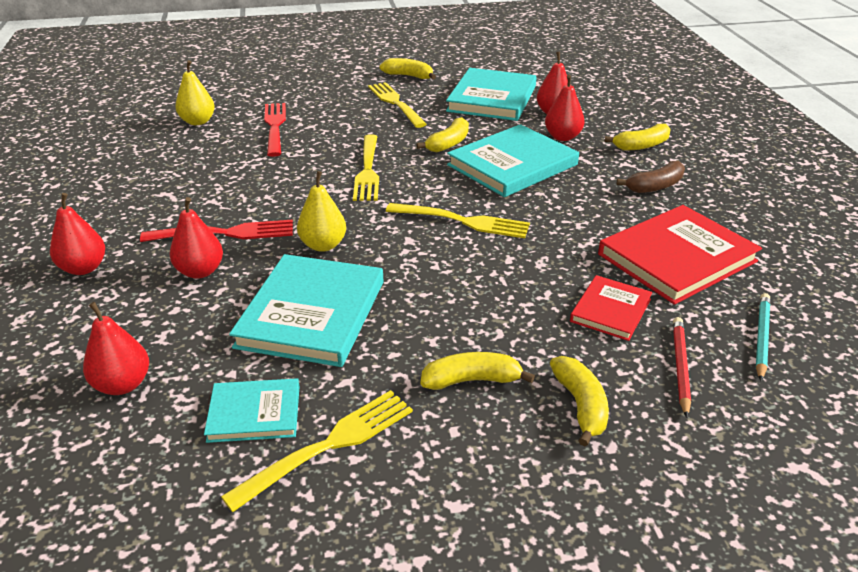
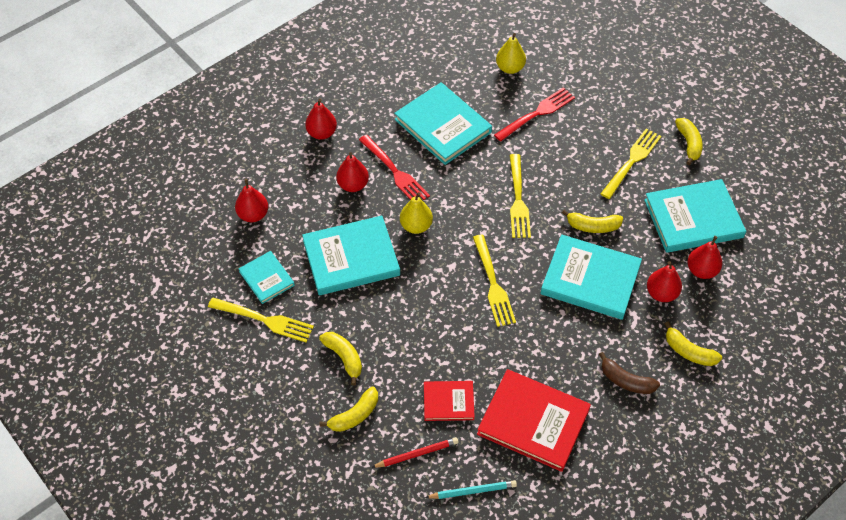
camera: 60 degrees right, 20 degrees up
yellow fork [353,134,379,201] -> yellow fork turned 60 degrees counterclockwise [510,154,531,238]
none -> turquoise book [394,82,492,165]

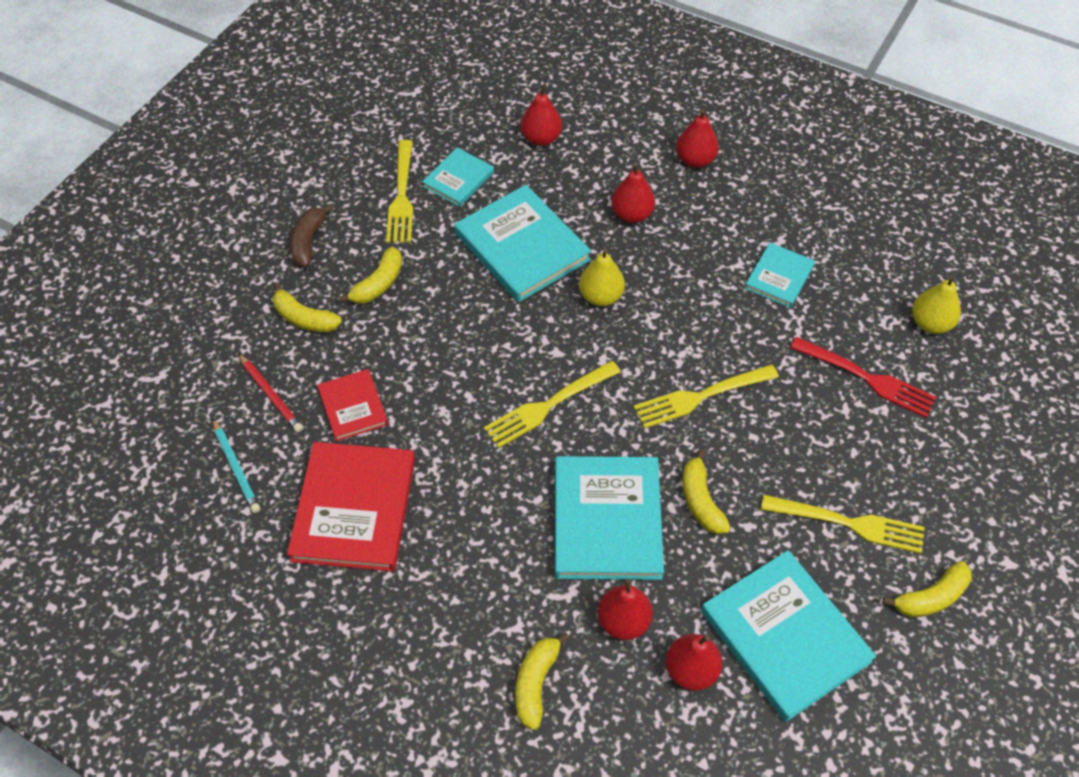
camera: 70 degrees right, 0 degrees up
red fork [359,135,430,200] -> none
turquoise book [394,82,492,165] -> turquoise book [744,242,815,308], size x0.55
brown banana [599,352,660,394] -> brown banana moved to [290,204,333,267]

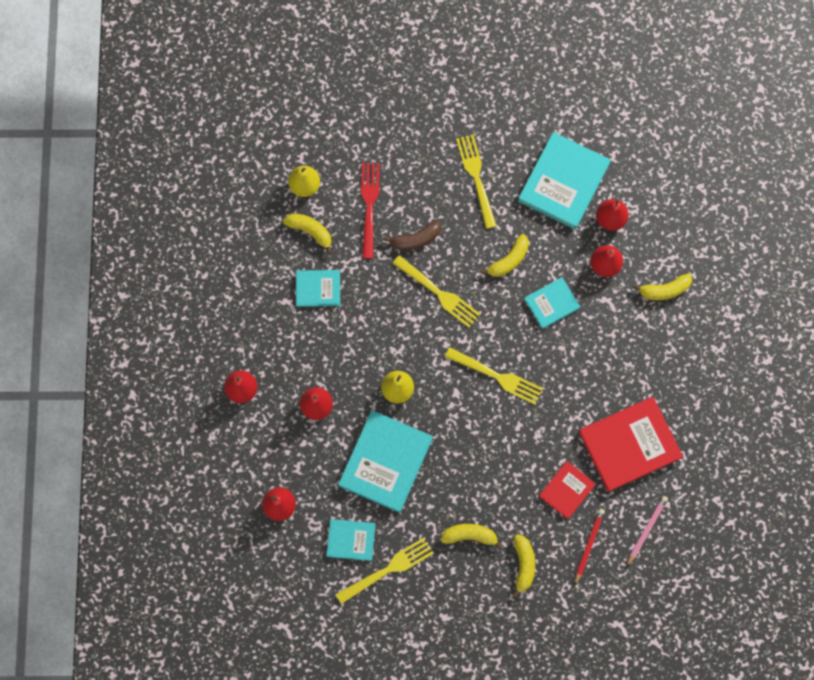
camera: 120 degrees left, 20 degrees up
turquoise pencil [213,419,260,513] -> pink pencil [627,496,668,566]
brown banana [290,204,333,267] -> brown banana moved to [383,220,441,250]
turquoise book [555,456,664,580] -> turquoise book [524,277,580,329], size x0.55
yellow banana [883,561,972,618] -> yellow banana moved to [283,213,332,254]

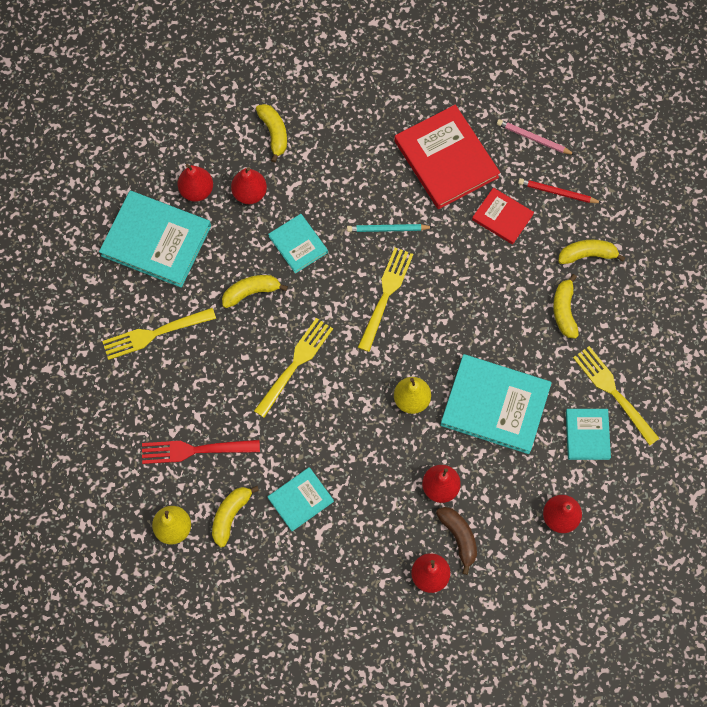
camera: 95 degrees left, 5 degrees down
turquoise book [296,270,340,307] -> turquoise book turned 60 degrees clockwise [268,467,334,531]
brown banana [383,220,441,250] -> brown banana moved to [436,507,477,575]
yellow banana [481,234,529,277] -> yellow banana turned 60 degrees counterclockwise [222,275,288,308]
none -> turquoise pencil [347,224,433,232]

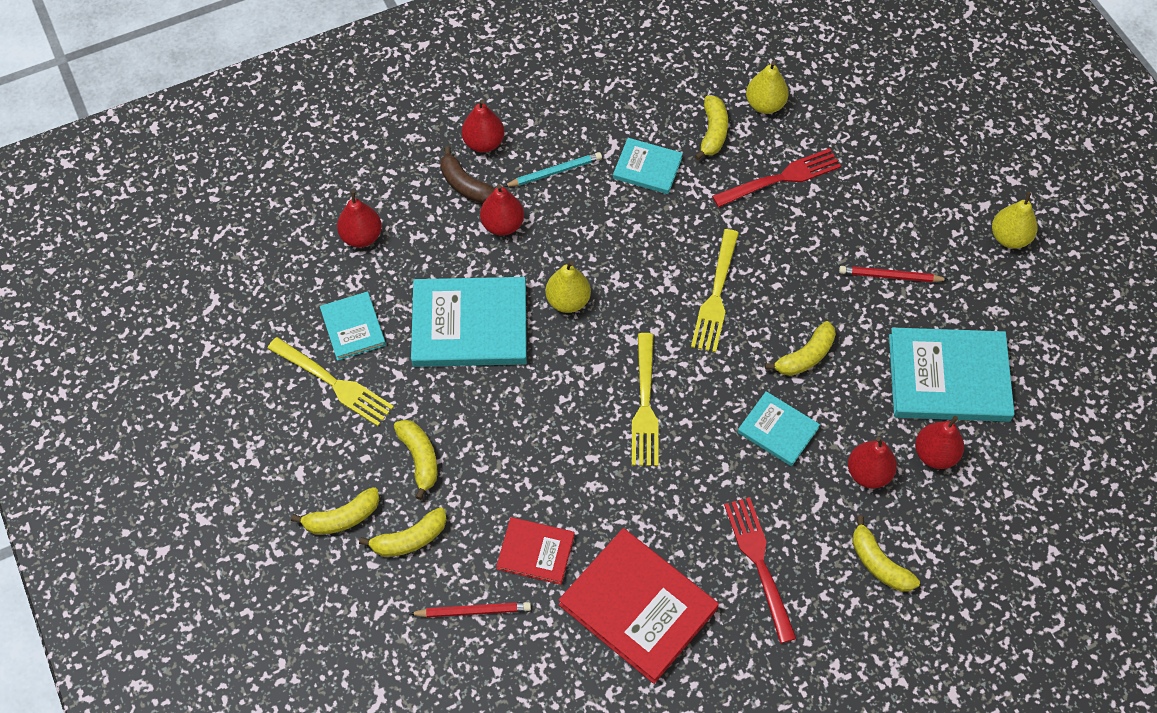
camera: 160 degrees right, 10 degrees down
yellow fork [102,308,216,360] -> red pencil [839,266,949,282]
turquoise book [268,467,334,531] -> turquoise book turned 75 degrees clockwise [613,138,683,194]
turquoise pencil [347,224,433,232] -> turquoise pencil moved to [503,152,602,187]
pink pencil [497,119,575,155] -> none
none -> yellow banana [291,487,379,534]
none -> red fork [724,497,797,643]
none -> yellow pear [992,192,1037,249]

